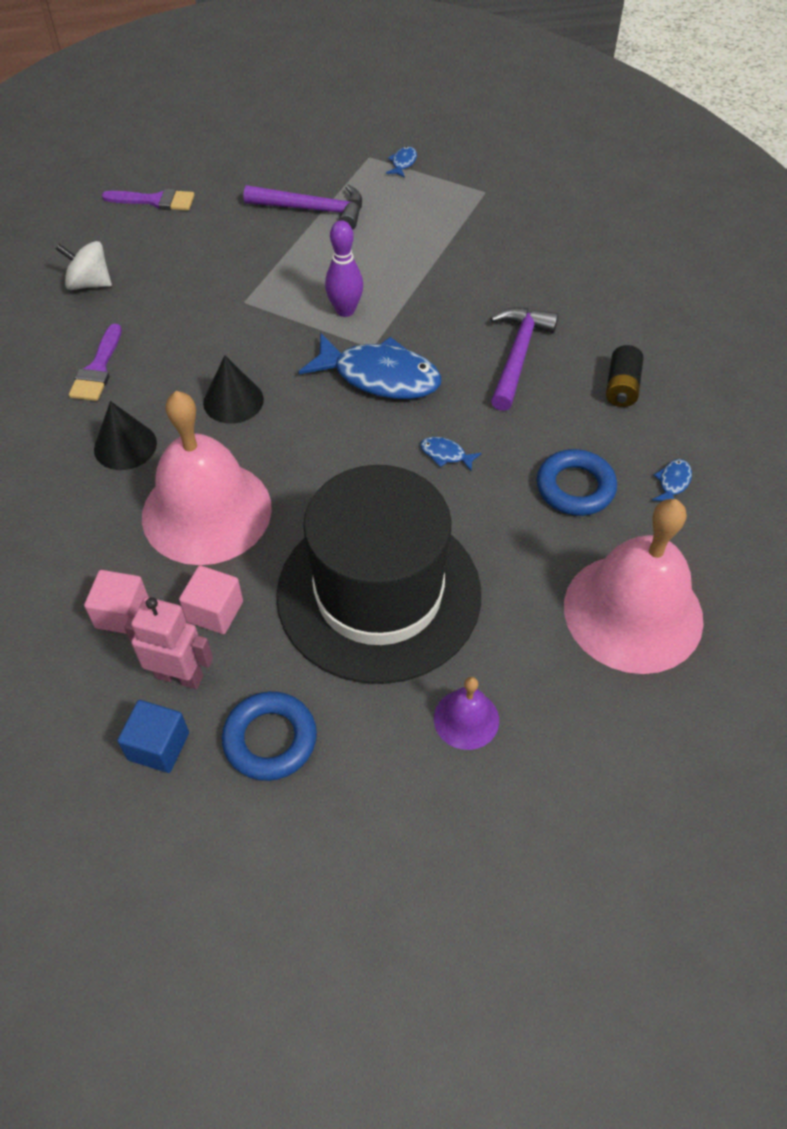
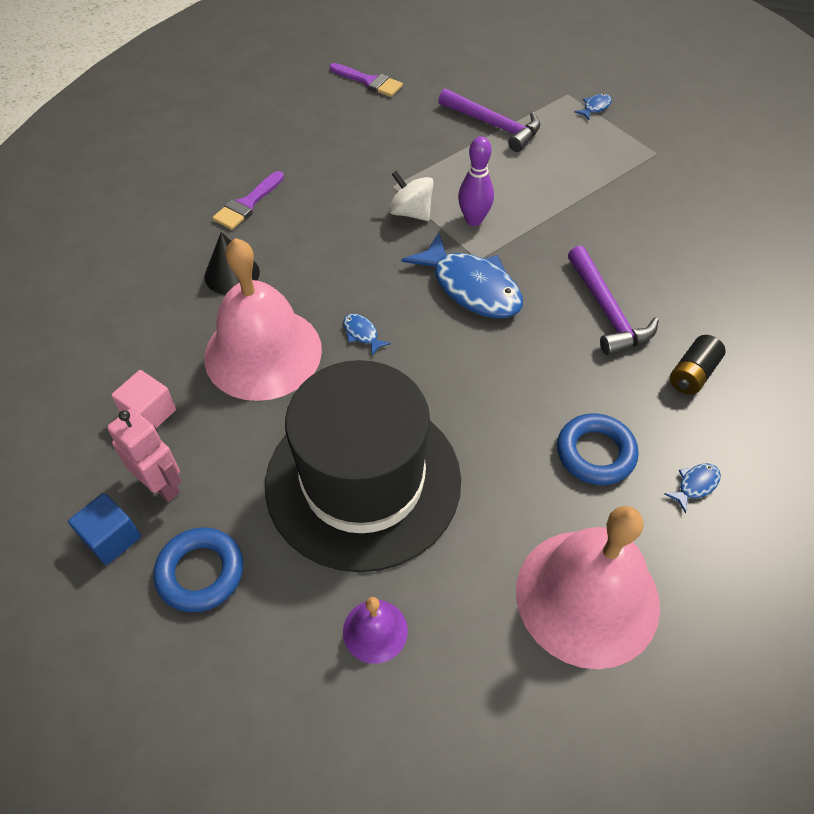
camera: 25 degrees right, 0 degrees up
white spinning top [56,241,112,290] -> white spinning top moved to [389,171,434,221]
pink cube [179,566,243,634] -> none
black cone [203,356,264,424] -> none
blue fish [420,437,481,472] -> blue fish moved to [343,314,391,356]
purple hammer [490,308,558,411] -> purple hammer turned 120 degrees clockwise [568,246,659,355]

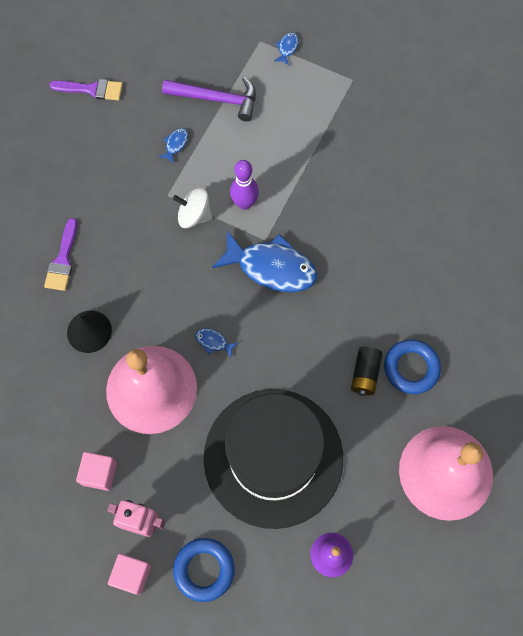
camera: 25 degrees left, 15 degrees up
blue cube [68,493,141,565] -> pink cube [108,554,151,595]
purple hammer [568,246,659,355] -> none
blue fish [664,463,721,513] -> blue fish moved to [159,128,188,164]
black battery [670,335,726,395] -> black battery moved to [351,347,382,396]

